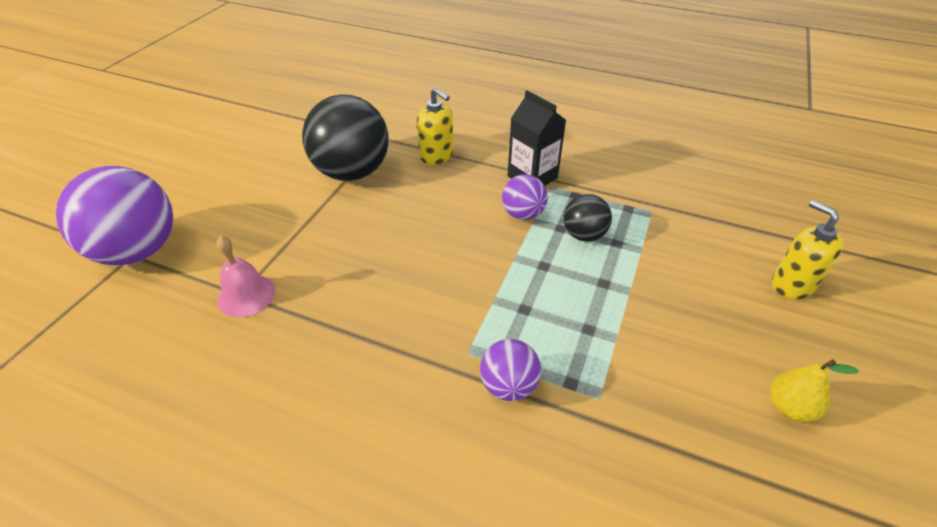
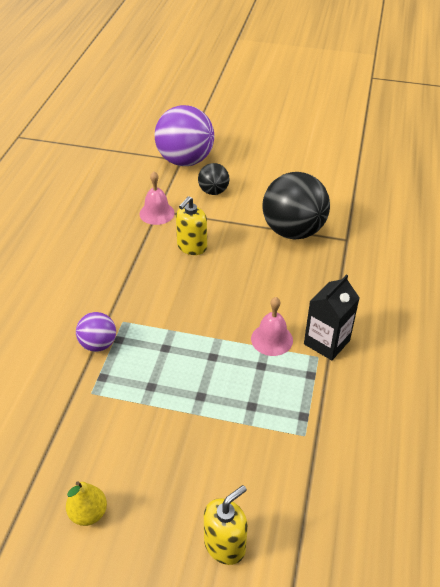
camera: 80 degrees right, 0 degrees up
yellow soap dispenser [417,87,453,165] -> yellow soap dispenser moved to [176,196,207,255]
purple ball [502,174,548,220] -> pink bell [251,297,293,356]
black ball [563,194,612,242] -> black ball moved to [198,163,230,195]

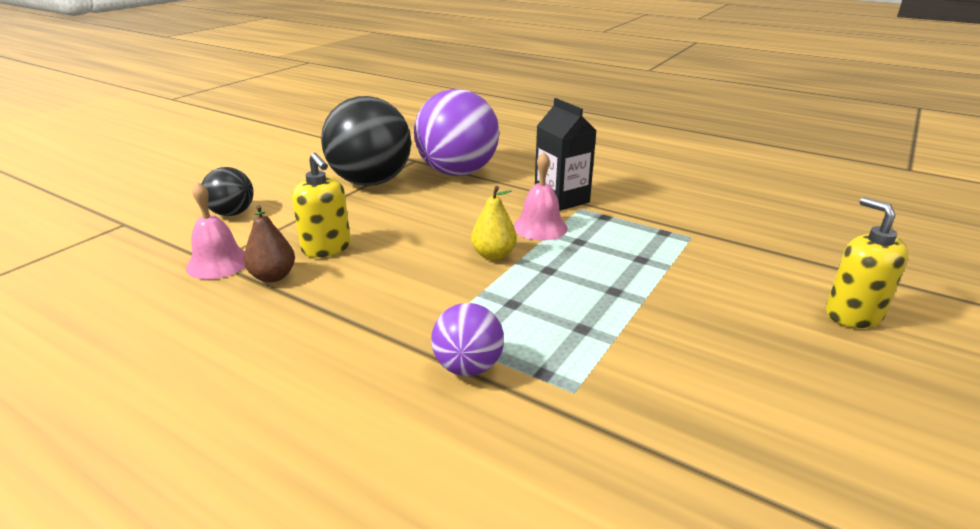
camera: 70 degrees left, 15 degrees down
yellow pear [66,481,107,526] -> yellow pear moved to [471,186,517,260]
purple ball [155,105,214,166] -> purple ball moved to [414,89,499,176]
none -> brown pear [244,205,295,283]

